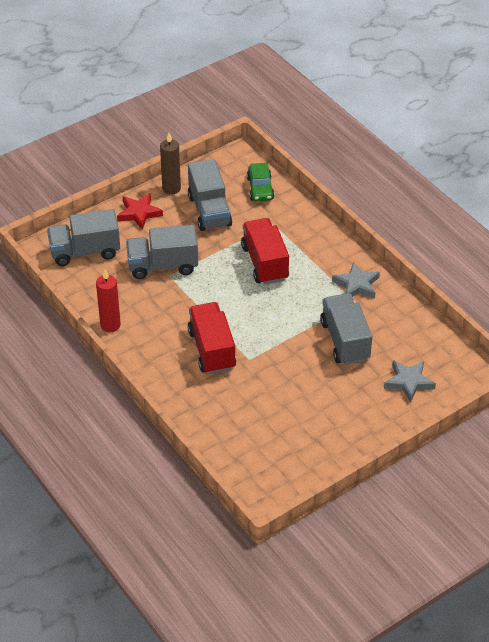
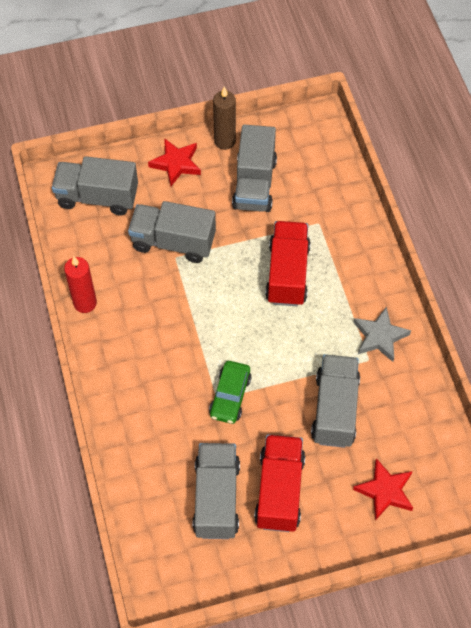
camera: 20 degrees right, 15 degrees up
red truck [188,302,236,374] -> red truck moved to [254,435,305,532]
green car [247,163,274,201] -> green car moved to [209,361,252,424]
grey star [384,360,436,403] -> red star [353,458,413,521]
none -> grey truck [193,443,240,539]

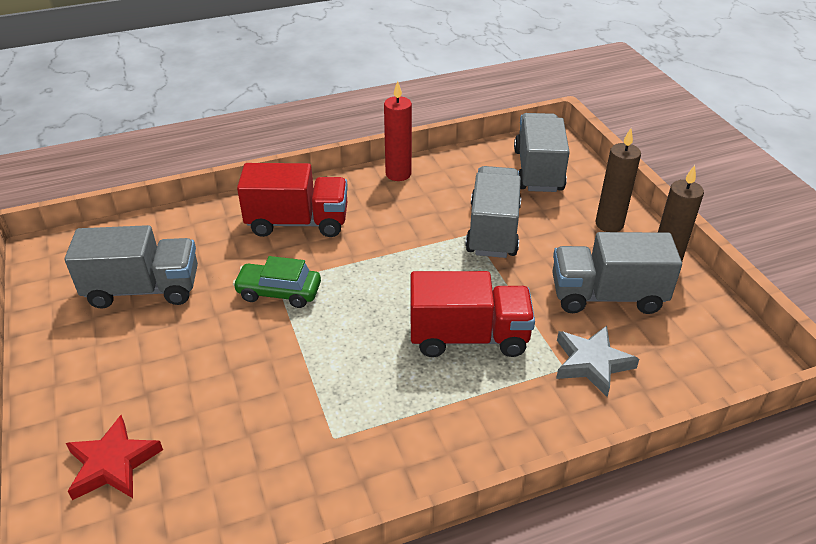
camera: 85 degrees right, 20 degrees down
red star [148,138,201,186] -> brown candle [595,128,641,232]
red truck [254,435,305,532] -> red truck moved to [237,163,348,237]
grey truck [311,354,360,448] -> none
grey star [353,306,411,362] -> grey star moved to [556,326,639,397]

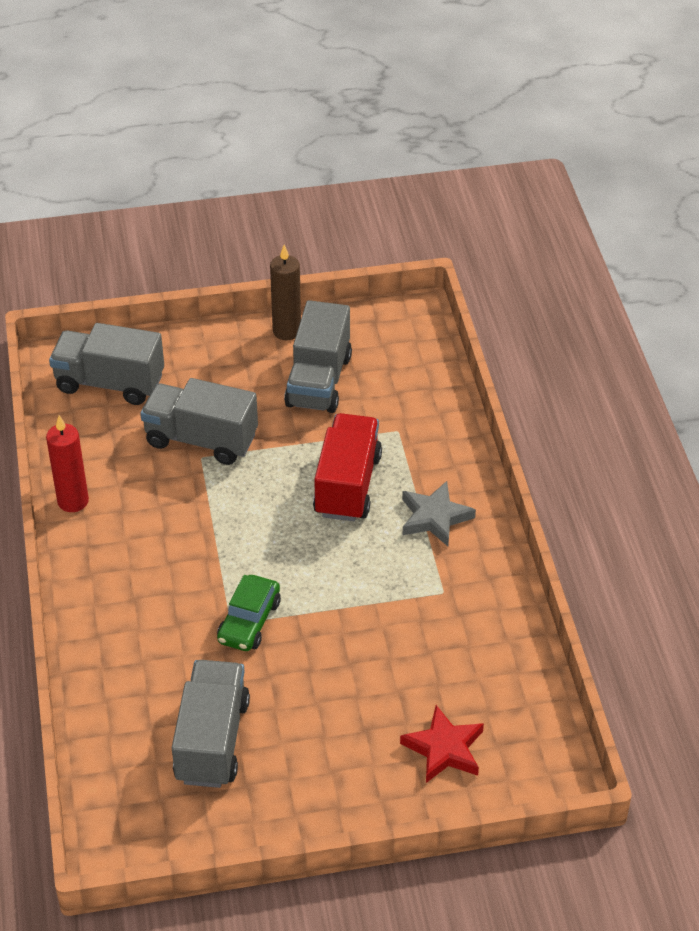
camera: 80 degrees left, 5 degrees up
red truck [237,163,348,237] -> none
grey star [556,326,639,397] -> grey star moved to [402,481,476,546]
brown candle [595,128,641,232] -> none

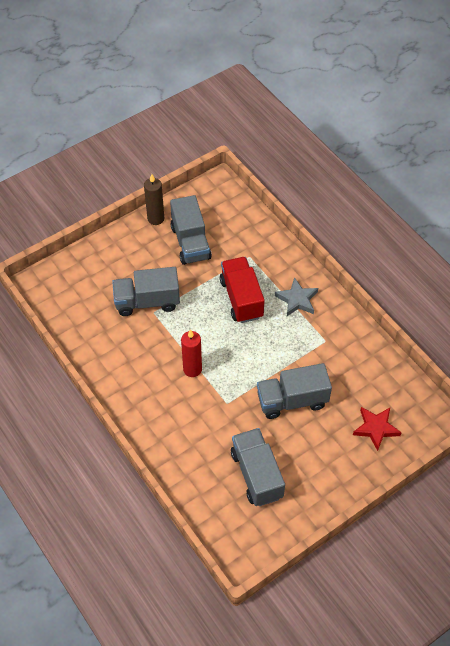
camera: 25 degrees left, 10 degrees up
red candle [46,415,89,512] -> red candle moved to [181,330,202,377]
grey truck [49,323,164,405] -> grey truck moved to [257,363,332,419]
green car [217,575,281,651] -> none

